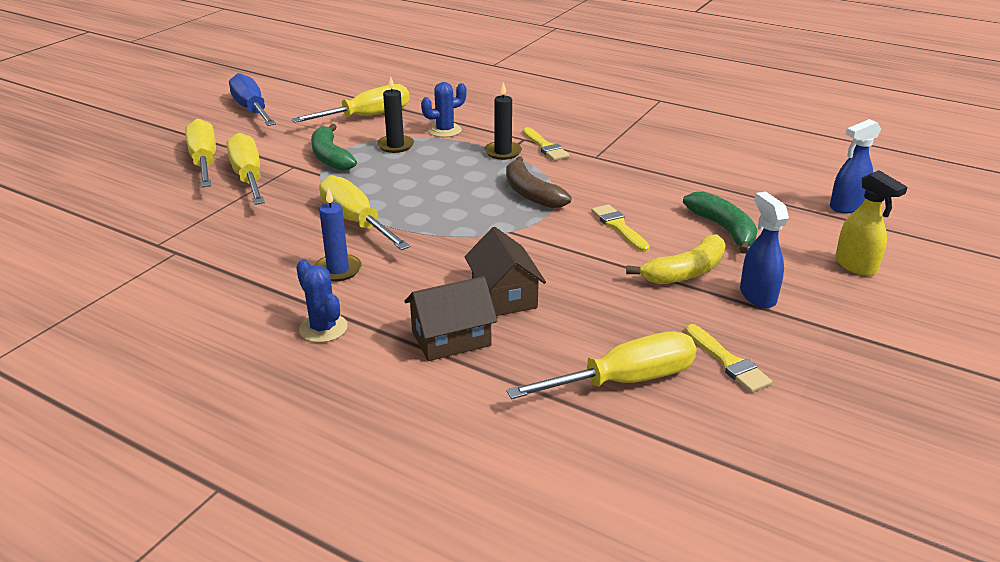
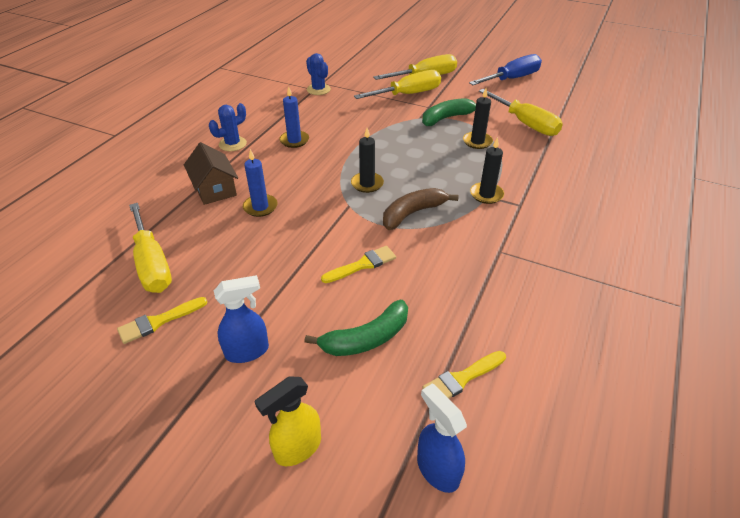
camera: 85 degrees right, 10 degrees up
yellow screwdriver [319,175,411,250] -> none
blue cactus [421,82,466,137] -> blue cactus moved to [306,53,331,95]
brown house [465,227,546,316] -> blue candle [243,149,278,217]
yellow brush [523,127,570,161] -> yellow brush moved to [423,351,506,398]
yellow banana [626,234,725,284] -> none
none -> black candle [351,128,384,193]

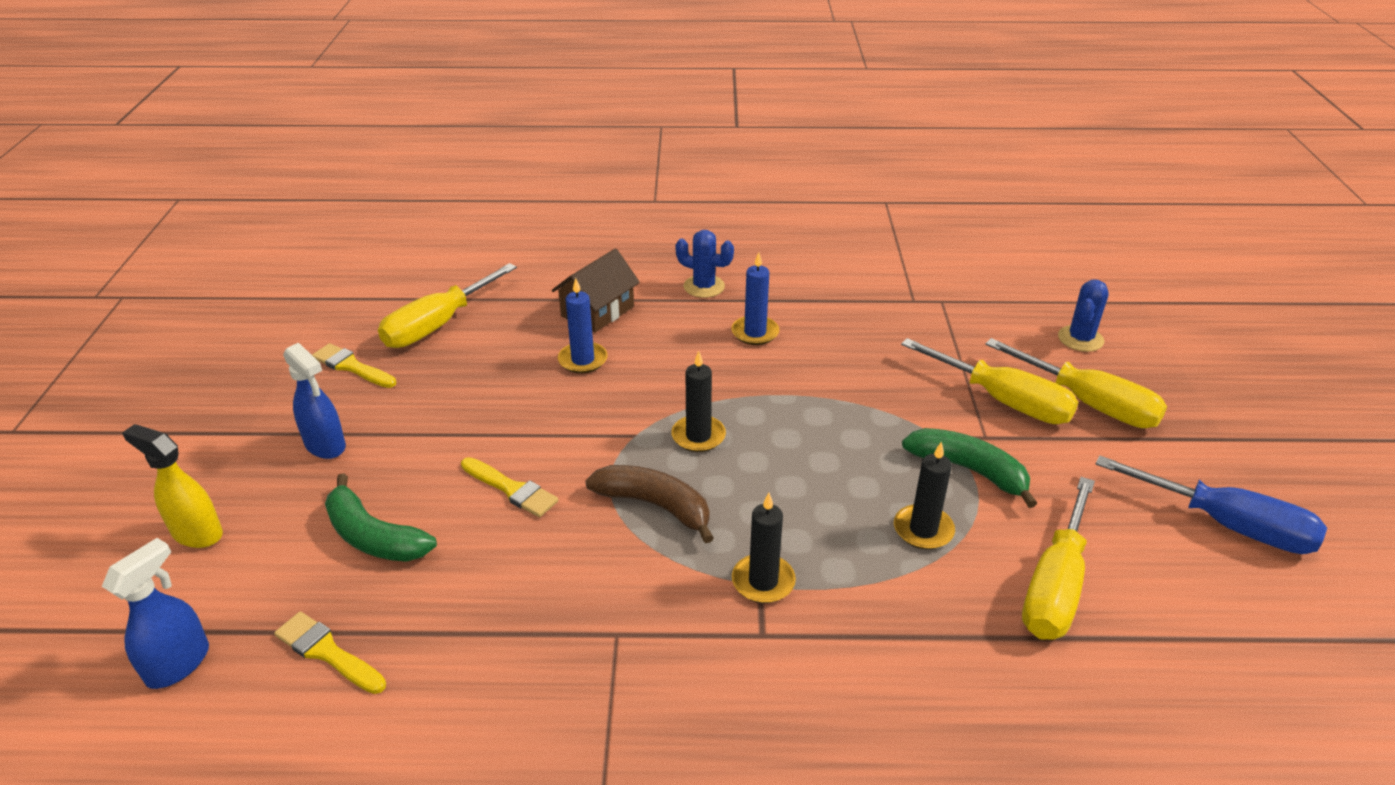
camera: 65 degrees right, 5 degrees down
blue cactus [306,53,331,95] -> blue cactus moved to [1058,280,1109,352]

